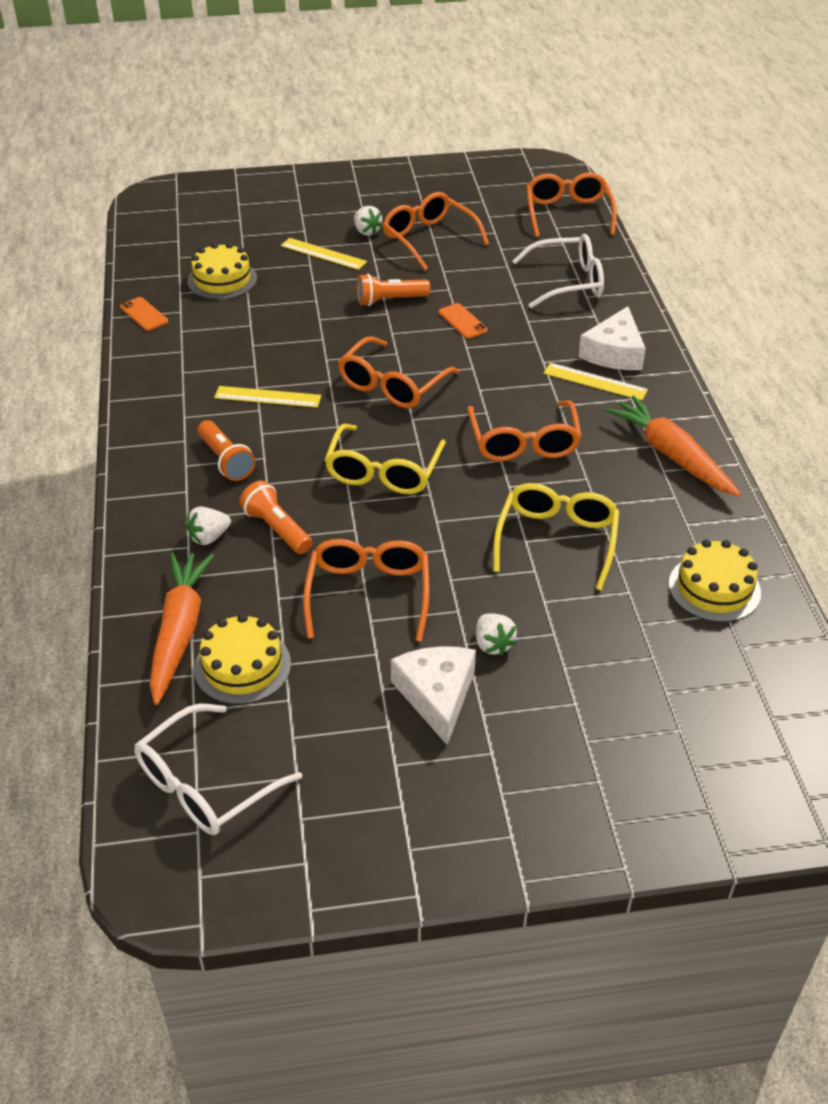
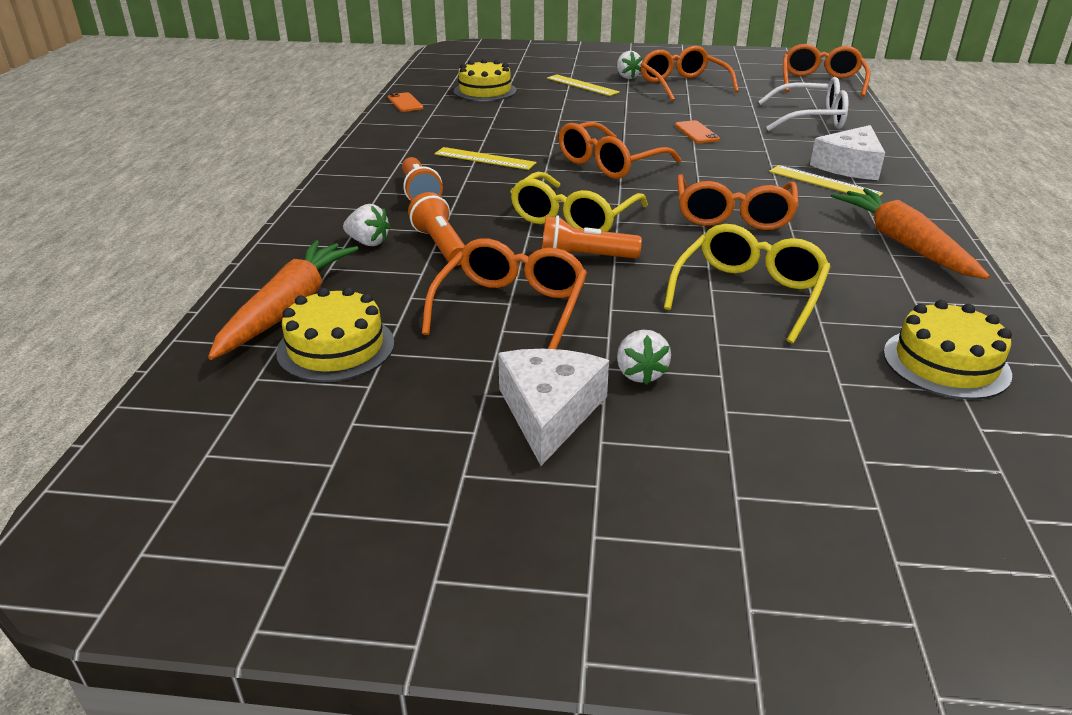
camera: 15 degrees right, 10 degrees down
white glasses [134,704,302,835] -> none
white strawberry [186,506,231,545] -> white strawberry turned 135 degrees counterclockwise [343,204,391,246]
orange flashlight [357,274,430,306] -> orange flashlight moved to [542,215,642,259]

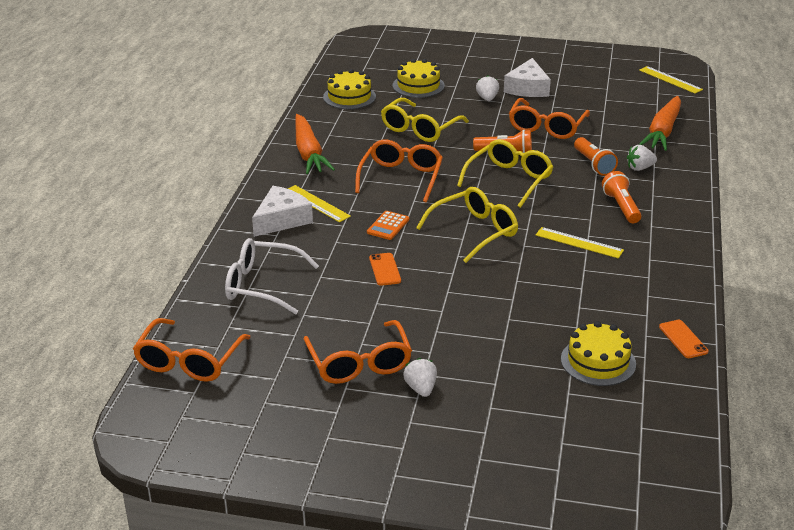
camera: 175 degrees left, 0 degrees up
yellow cake [276,287,395,382] -> yellow cake moved to [393,59,445,98]
white strawberry [343,204,391,246] -> white strawberry turned 45 degrees counterclockwise [627,145,657,171]
yellow ruler [547,74,620,96] -> yellow ruler moved to [639,66,703,93]
orange glasses [559,122,681,179] -> yellow glasses [416,187,518,263]
none -> orange calculator [367,211,409,240]

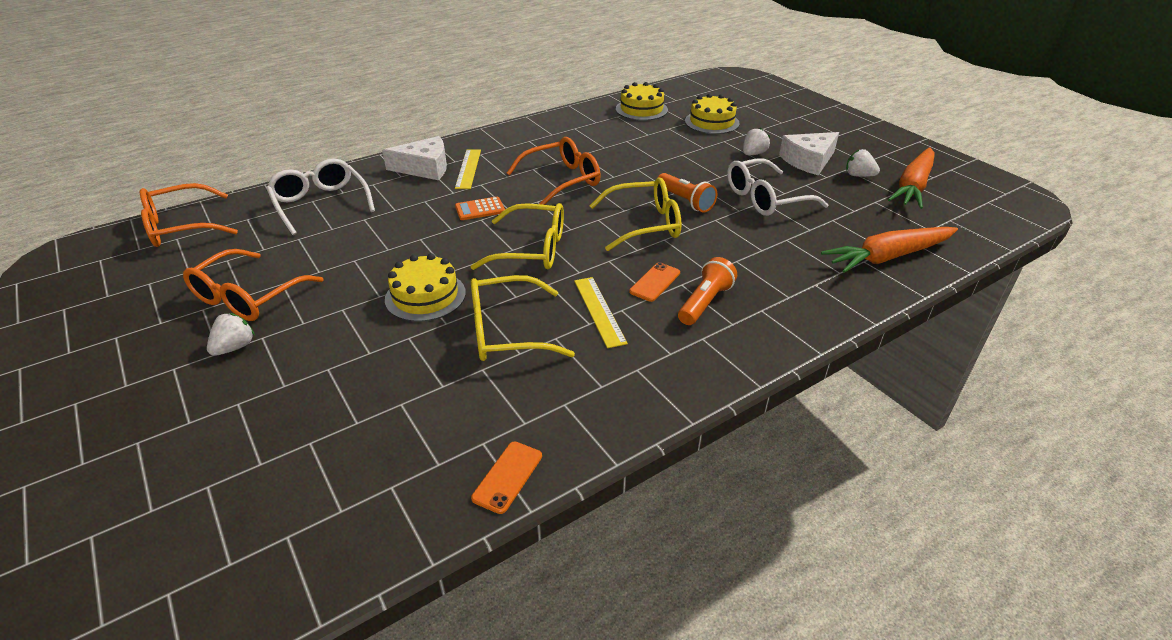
camera: 45 degrees right, 5 degrees up
orange carrot [295,114,335,174] -> orange carrot moved to [888,147,934,209]
orange phone [369,253,401,286] -> orange phone moved to [629,262,680,302]
yellow glasses [381,98,469,142] -> yellow glasses moved to [471,275,575,361]
orange glasses [509,98,590,139] -> white glasses [727,158,828,216]
yellow cake [561,321,636,386] -> yellow cake moved to [385,253,466,322]
orange flashlight [574,137,618,176] -> none
white strawberry [627,145,657,171] -> white strawberry moved to [846,149,880,177]
yellow ruler [639,66,703,93] -> none

